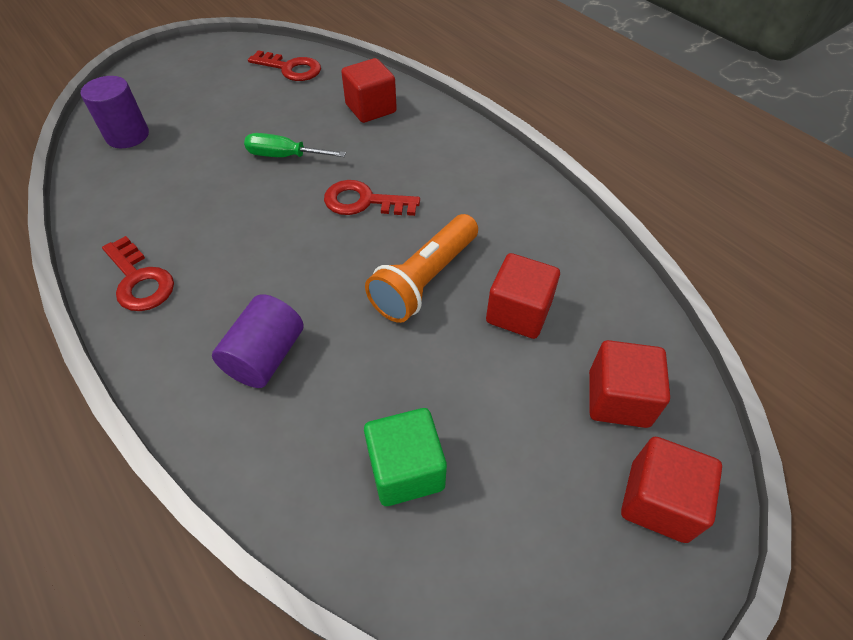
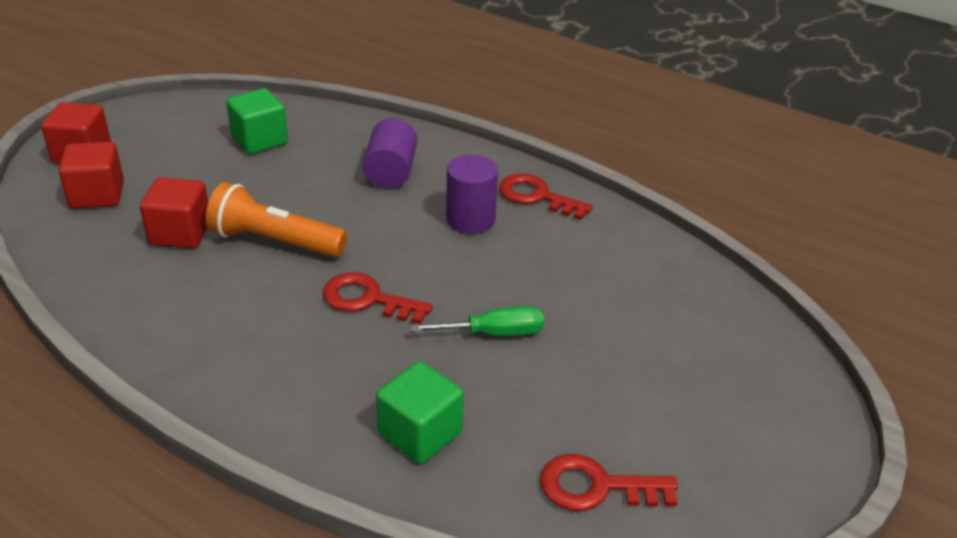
camera: 160 degrees right, 15 degrees down
purple cylinder [81,76,149,148] -> purple cylinder moved to [446,155,498,234]
red key [324,180,420,216] -> red key turned 150 degrees counterclockwise [323,272,433,324]
red cube [341,58,397,123] -> green cube [376,361,464,464]
orange flashlight [365,214,478,323] -> orange flashlight turned 90 degrees counterclockwise [206,182,347,258]

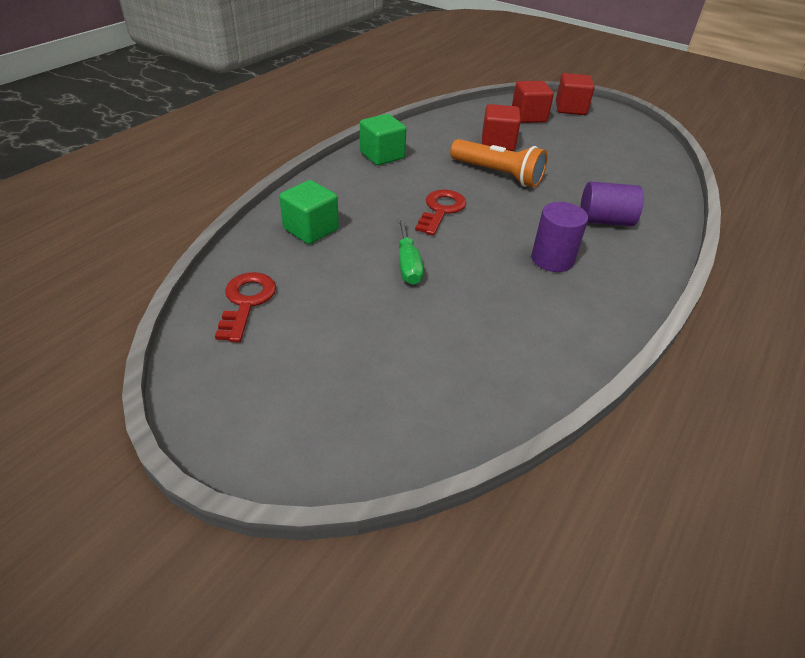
camera: 90 degrees right, 5 degrees up
orange flashlight [206,182,347,258] -> orange flashlight turned 105 degrees clockwise [450,139,547,188]
green cube [226,88,288,154] -> green cube moved to [360,114,407,165]
red key [499,173,593,220] -> none

